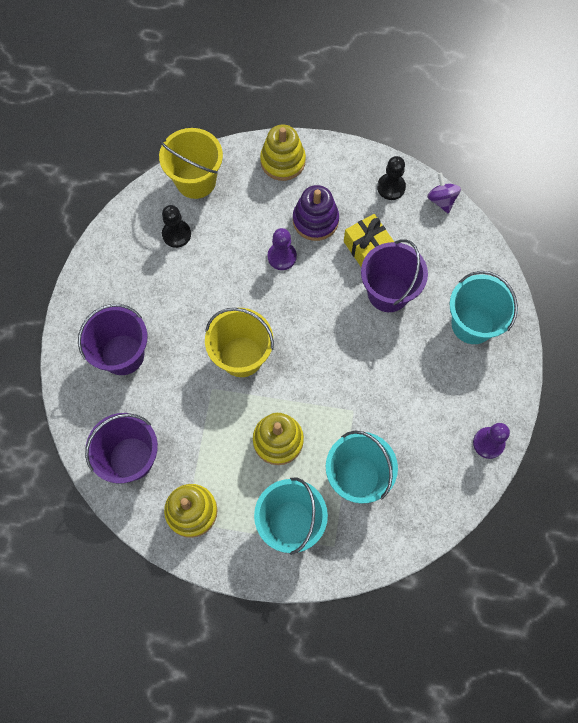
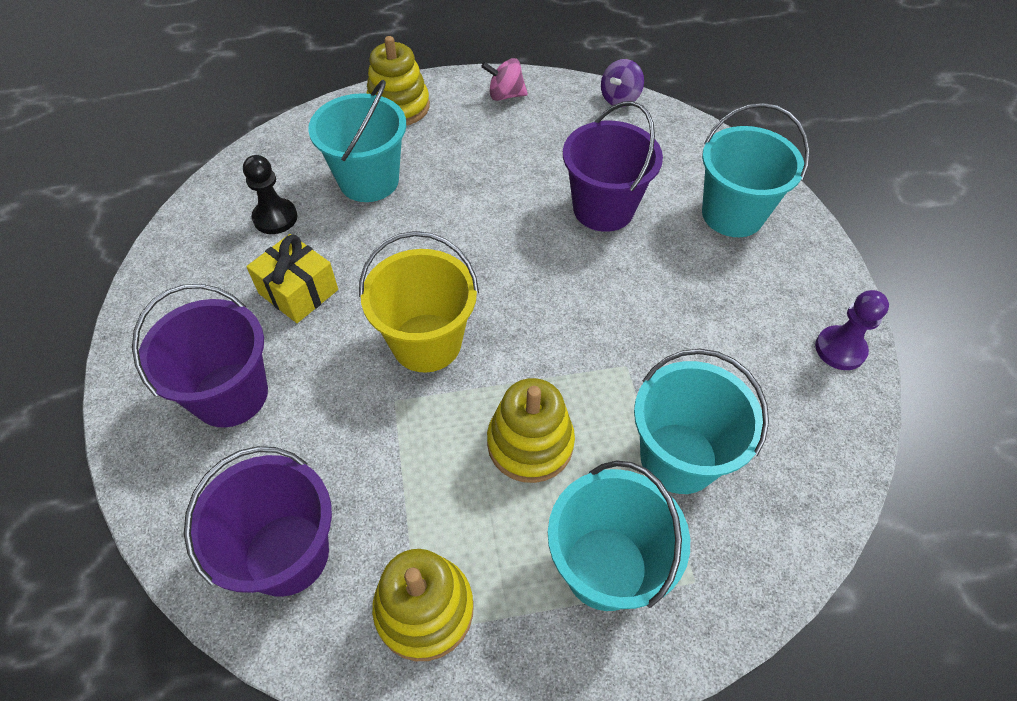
camera: 20 degrees left, 15 degrees down
yellow bucket [159,128,223,199] -> none
purple pawn [267,228,297,270] -> none
purple stacking toy [293,185,339,241] -> none
yellow gift [344,214,394,267] -> yellow gift moved to [246,234,338,323]
black pawn [377,156,406,200] -> none
purple spinning top [427,173,461,214] -> purple spinning top turned 105 degrees counterclockwise [601,59,644,107]
none -> turquoise bucket [308,80,406,202]
none -> pink spinning top [481,58,528,101]

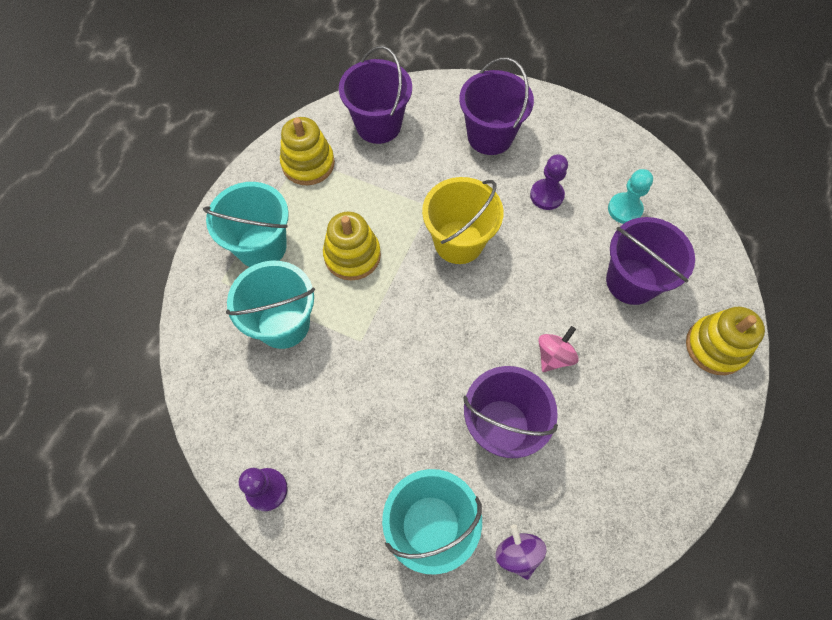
camera: 125 degrees right, 10 degrees up
black pawn [243,155,298,234] -> turquoise pawn [608,169,653,224]
yellow gift [246,234,338,323] -> purple pawn [530,154,568,210]
turquoise bucket [308,80,406,202] -> purple bucket [606,217,695,305]
pink spinning top [481,58,528,101] -> pink spinning top moved to [538,326,579,372]
purple spinning top [601,59,644,107] -> purple spinning top moved to [495,524,547,580]

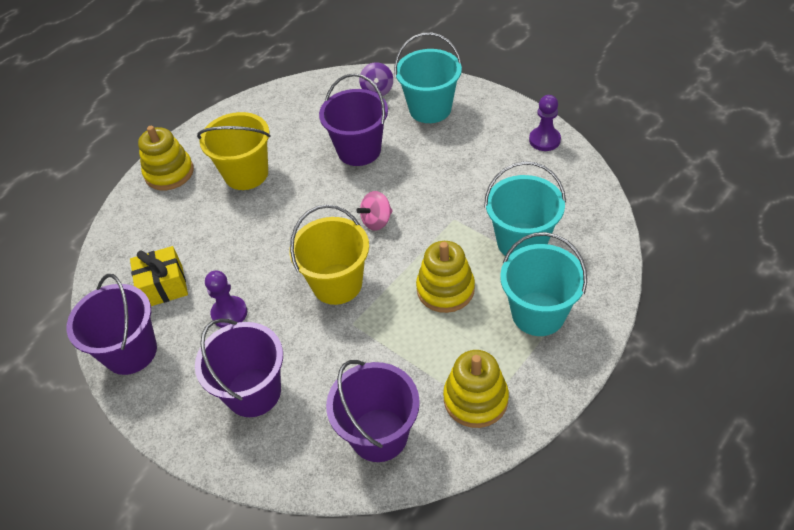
camera: 160 degrees left, 15 degrees down
pink spinning top [538,326,579,372] -> pink spinning top moved to [356,191,393,231]
purple bucket [606,217,695,305] -> purple bucket moved to [66,274,157,375]
turquoise pawn [608,169,653,224] -> yellow gift [130,246,188,306]
none -> yellow bucket [197,112,271,190]

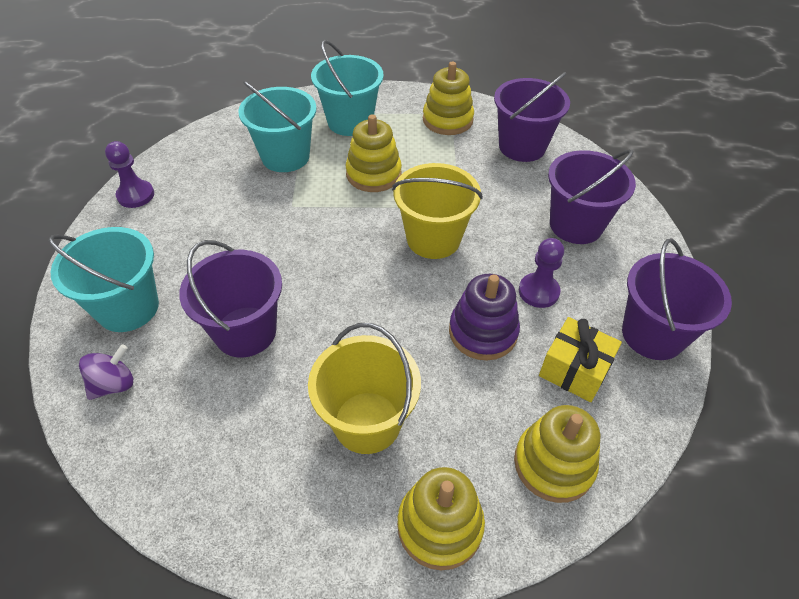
camera: 135 degrees left, 0 degrees up
pink spinning top [356,191,393,231] -> none
none -> purple stacking toy [449,274,520,360]
none -> yellow stacking toy [514,405,600,503]

